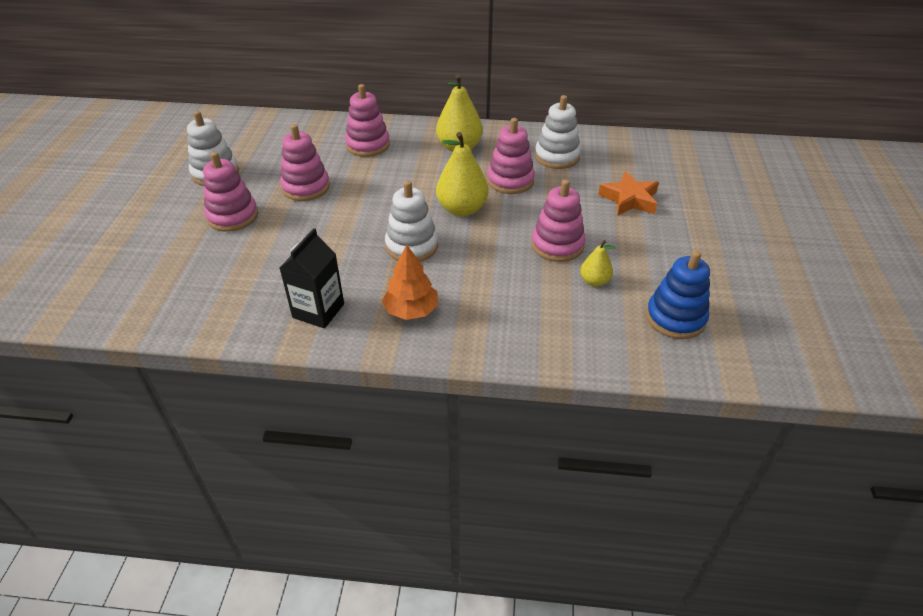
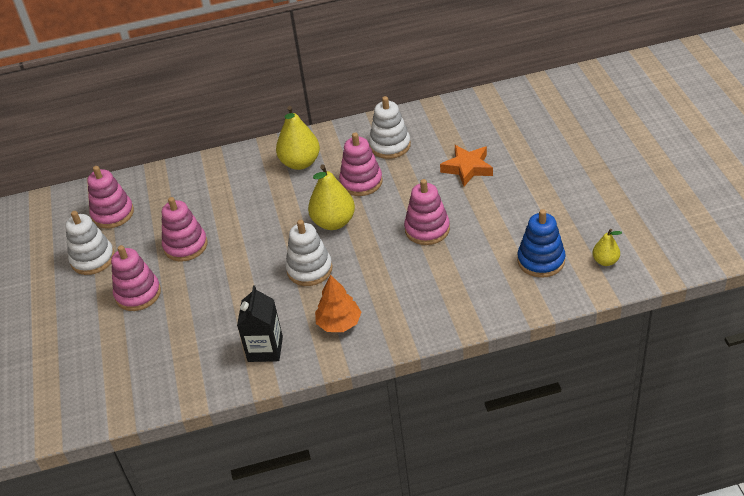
camera: 15 degrees left, 0 degrees up
pink stacking toy [345,84,390,157] -> pink stacking toy moved to [87,166,134,228]
yellow pear [580,240,616,287] -> yellow pear moved to [592,229,622,266]

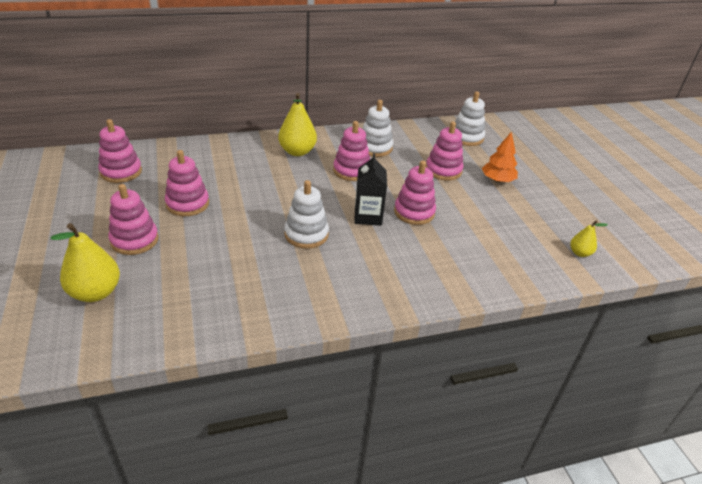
camera: 10 degrees left, 5 degrees down
white stacking toy [65,211,115,275] -> white stacking toy moved to [455,91,485,146]
black carton [237,285,283,362] -> black carton moved to [354,153,387,226]
yellow pear [308,165,355,230] -> yellow pear moved to [50,223,120,302]
orange tree [315,275,361,332] -> orange tree moved to [482,132,518,183]
orange star [440,145,493,186] -> pink stacking toy [426,121,464,180]
blue stacking toy [517,209,566,278] -> none

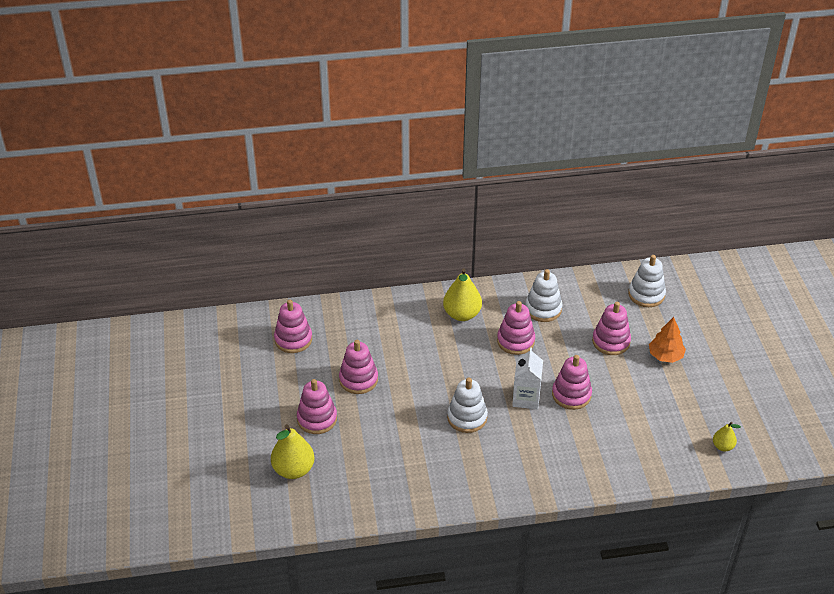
camera: 10 degrees right, 5 degrees up
black carton [354,153,387,226] -> white carton [512,347,543,409]

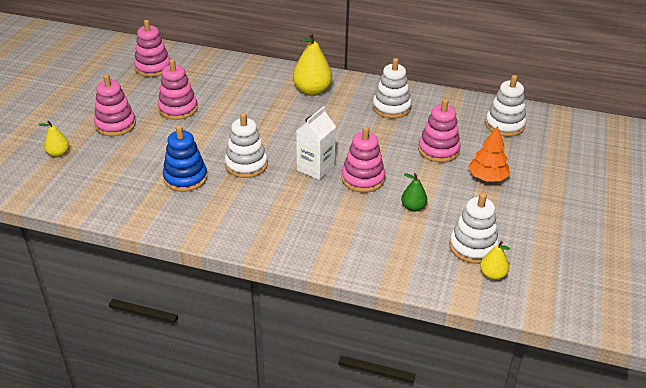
camera: 25 degrees right, 5 degrees down
yellow pear [271,424,315,479] -> yellow pear [38,121,69,157], size x0.55
pink stacking toy [497,301,535,355] -> none
none -> blue stacking toy [163,125,207,192]
none -> green pear [401,173,427,212]
none -> white stacking toy [449,192,499,264]

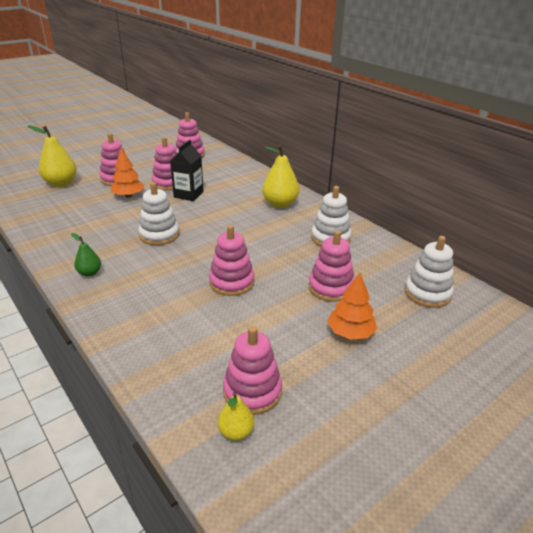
camera: 35 degrees right, 5 degrees down
yellow pear [38,121,69,157] -> yellow pear [28,125,77,187], size x1.83
blue stacking toy [163,125,207,192] -> none
white carton [296,106,336,180] -> none
green pear [401,173,427,212] -> green pear moved to [71,233,101,277]
white stacking toy [449,192,499,264] -> pink stacking toy [223,326,282,415]
none -> orange tree [111,148,144,198]
none -> black carton [170,140,204,201]

